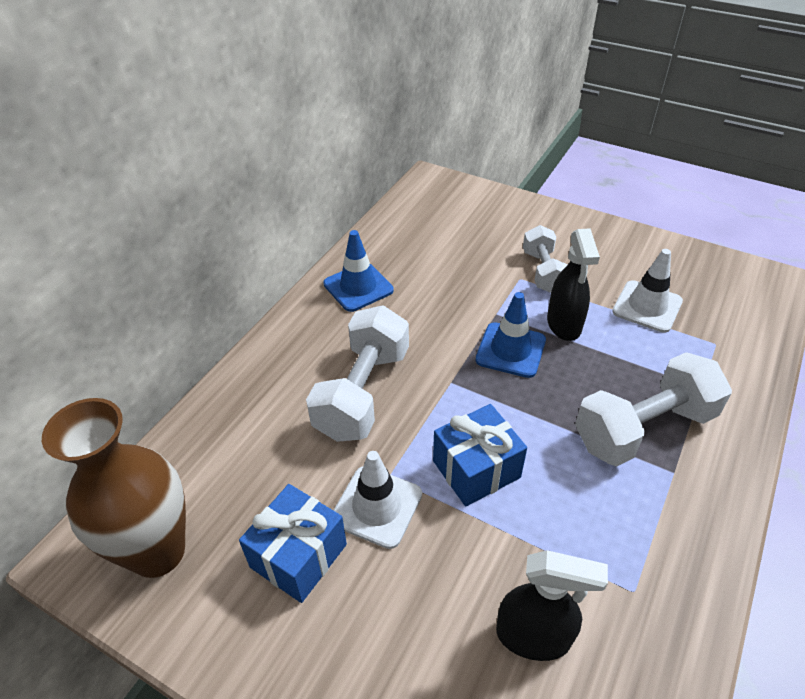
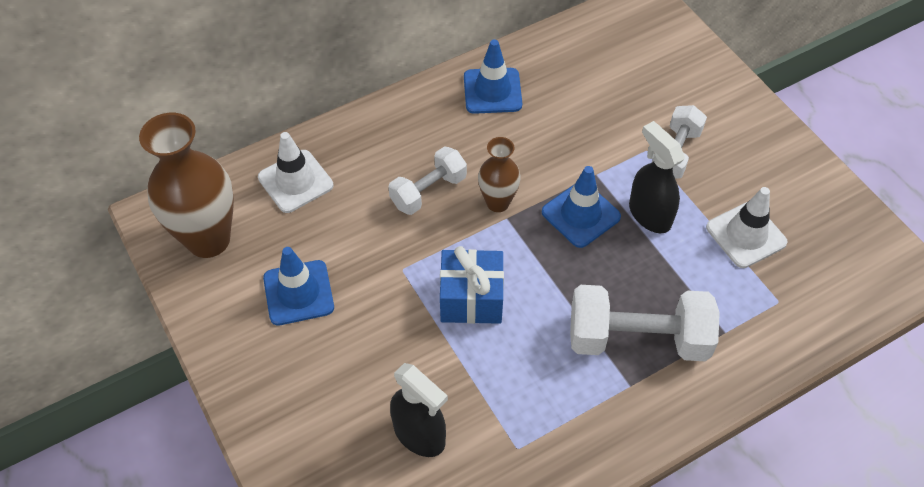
camera: 30 degrees right, 10 degrees up
blue gift [239,484,347,603] -> blue traffic cone [263,247,334,325]
white dumbbell [306,305,409,442] -> white dumbbell [388,146,467,215], size x0.62
white traffic cone [333,451,422,549] -> white traffic cone moved to [258,132,334,213]
black spray bottle [547,228,600,341] -> black spray bottle turned 120 degrees clockwise [629,121,685,233]
none -> brown vase [478,137,521,212]

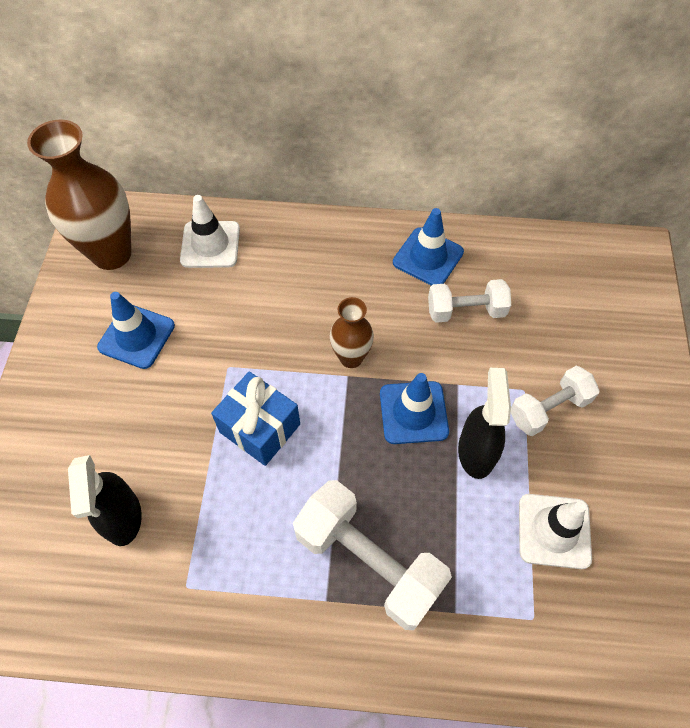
camera: 35 degrees right, 5 degrees up
white dumbbell [388,146,467,215] -> white dumbbell moved to [428,279,511,323]

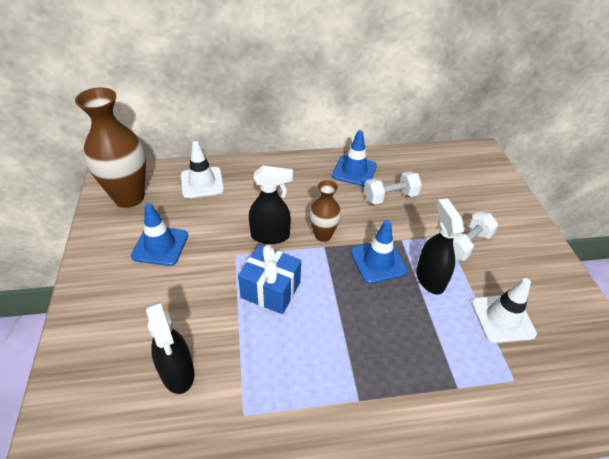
camera: 15 degrees left, 15 degrees down
white dumbbell [293,480,452,630] -> none
none -> black spray bottle [249,166,293,244]

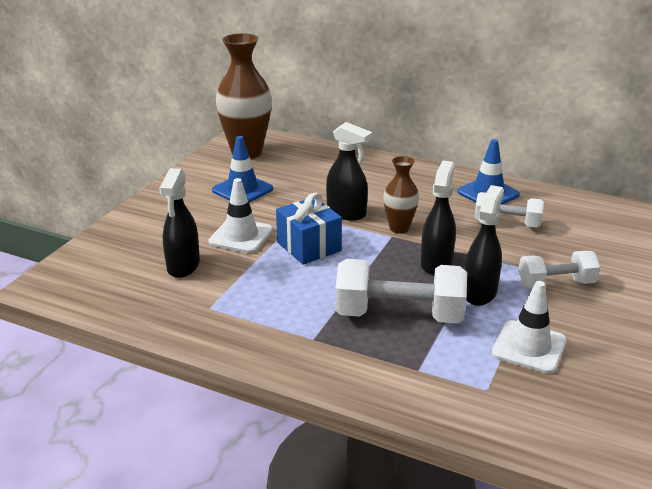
camera: 35 degrees right, 15 degrees down
white traffic cone [181,141,224,198] -> white traffic cone moved to [208,178,273,253]
blue traffic cone [350,220,408,284] -> black spray bottle [421,160,456,275]
none -> white dumbbell [335,259,467,324]

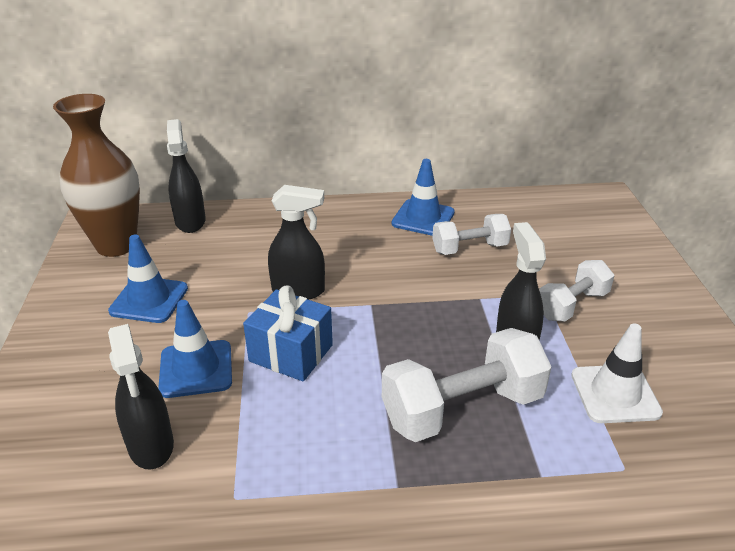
camera: 30 degrees left, 5 degrees up
white traffic cone [208,178,273,253] -> blue traffic cone [158,300,232,398]
brown vase [383,156,419,234] -> none
black spray bottle [421,160,456,275] -> black spray bottle moved to [167,119,206,233]

